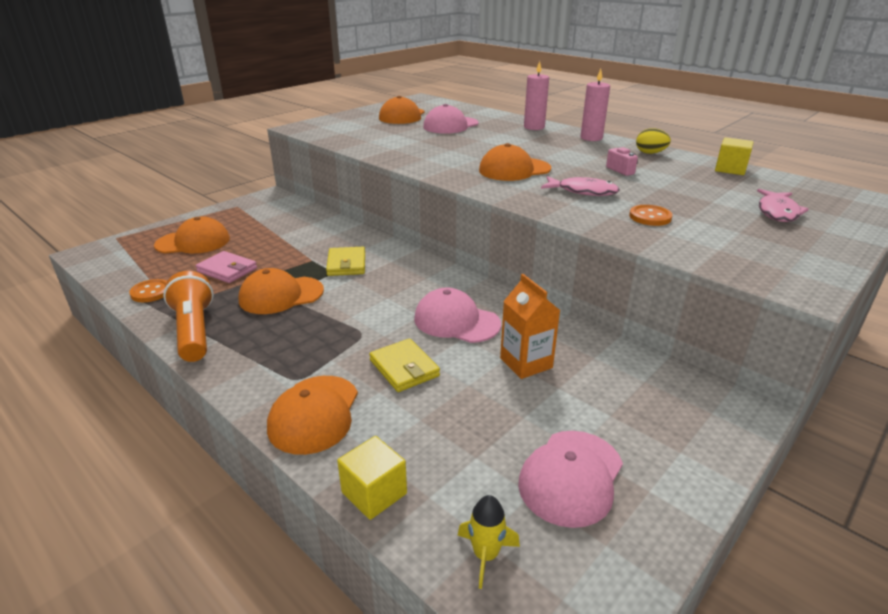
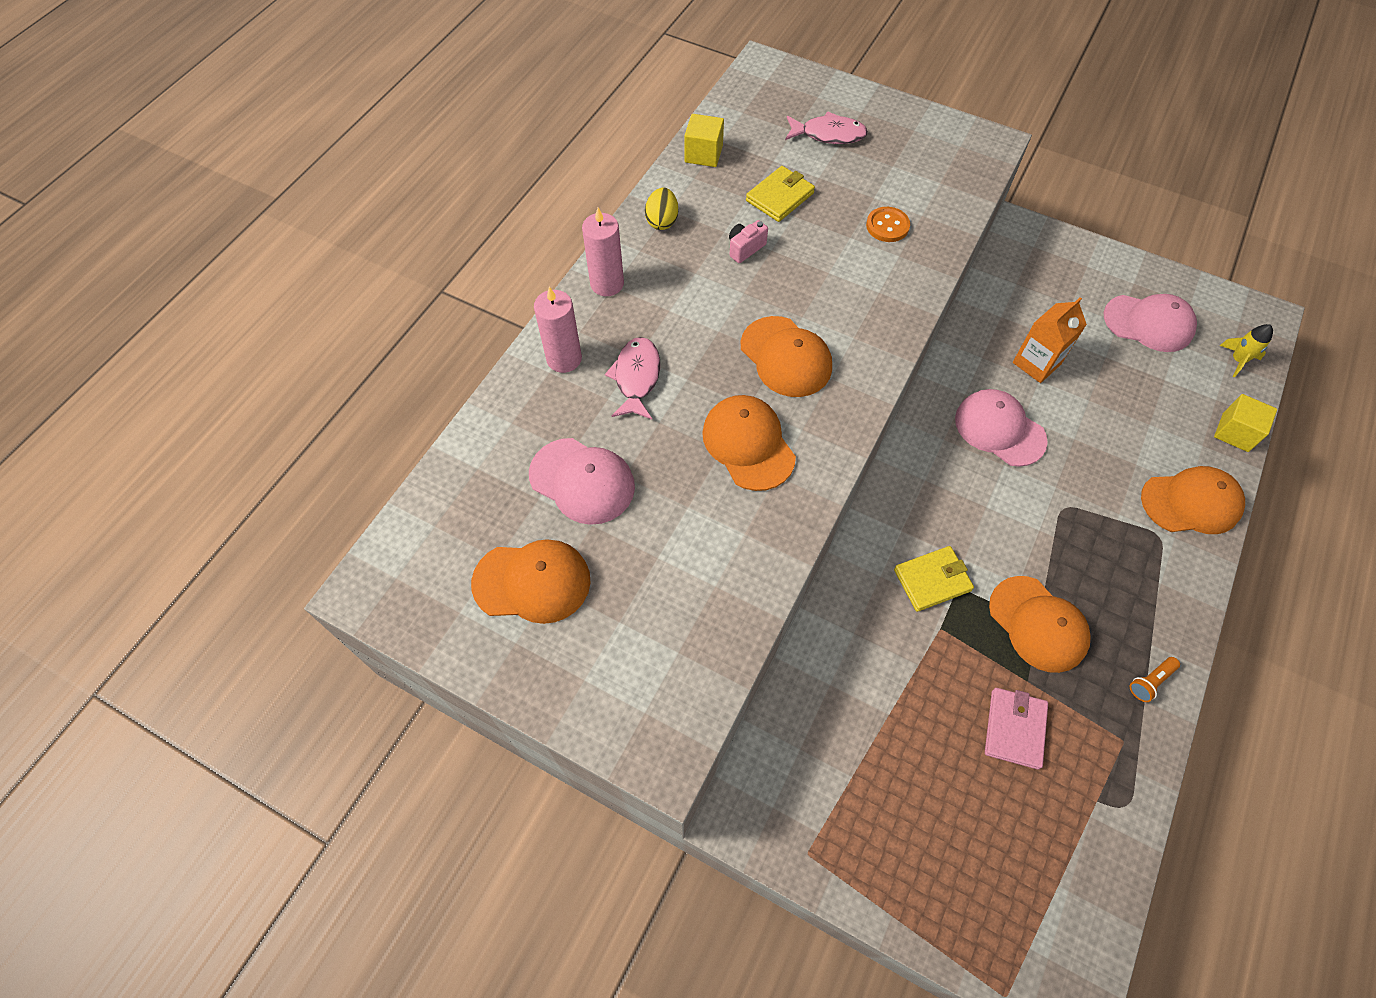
camera: 105 degrees left, 30 degrees up
orange button [129,279,167,302] -> none
orange cap [154,217,230,253] -> orange cap moved to [702,395,796,491]
orange flashlight [163,271,214,362] -> orange flashlight [1130,657,1180,702], size x0.45
yellow wallet [369,339,440,392] -> yellow wallet moved to [746,166,815,222]
pink cap [414,287,501,343] -> pink cap turned 120 degrees clockwise [955,389,1048,467]
pink fish [541,176,620,196] -> pink fish moved to [605,337,660,420]

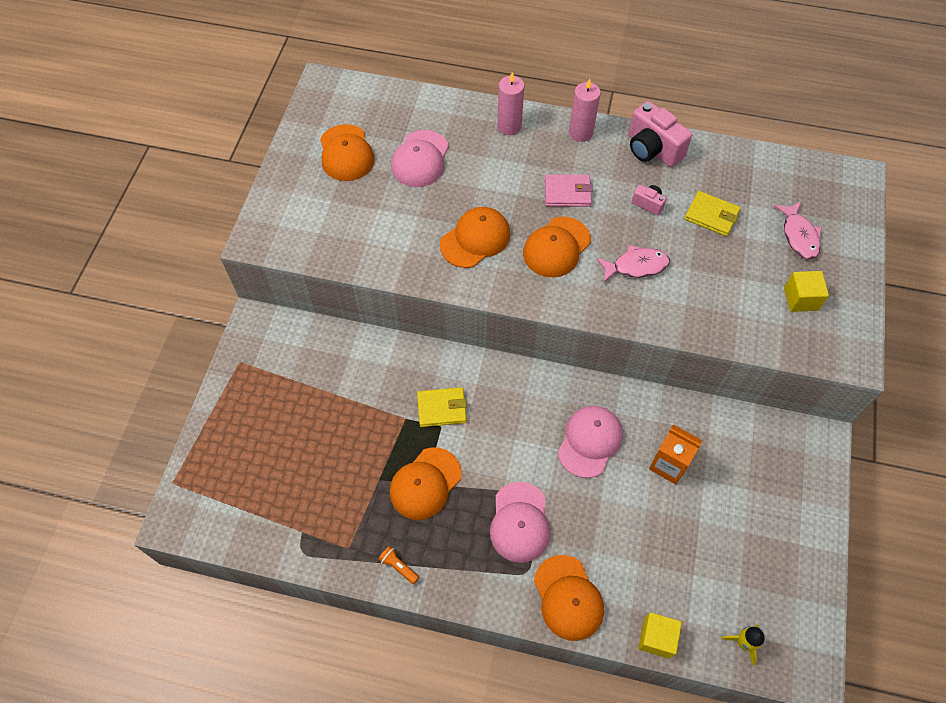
camera: 75 degrees right, 0 degrees up
pink fish [605,337,660,420] -> pink fish moved to [596,245,670,282]
yellow egg [645,188,678,230] -> pink camera [629,101,692,167]
yellow cube [684,114,724,167] -> yellow cube moved to [784,271,829,312]
orange button [866,207,910,242] -> none
yellow wallet [894,546,974,612] -> yellow wallet turned 60 degrees counterclockwise [417,387,467,427]
pink wallet [985,688,1048,769] -> pink wallet moved to [545,174,593,207]
pink cap [1104,294,1197,352] -> pink cap moved to [490,482,550,563]

